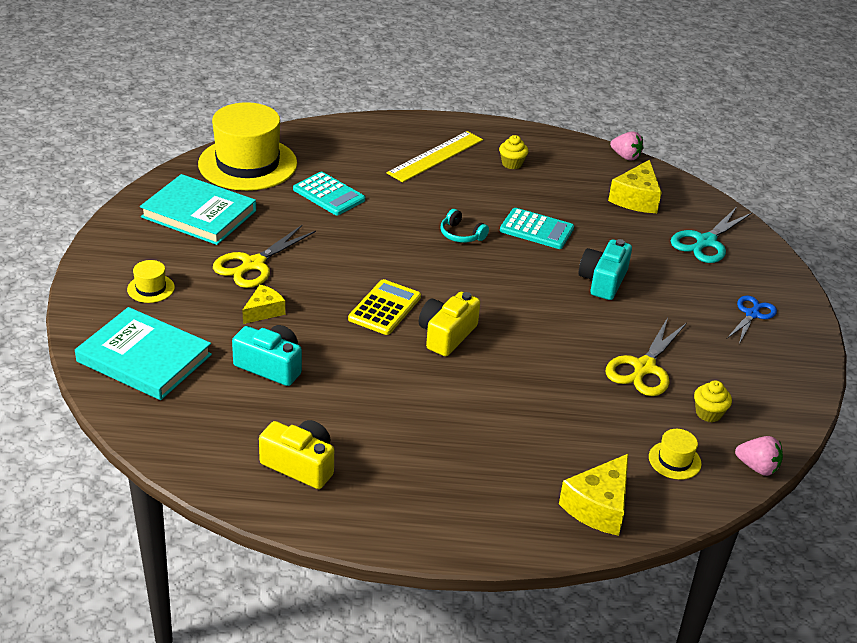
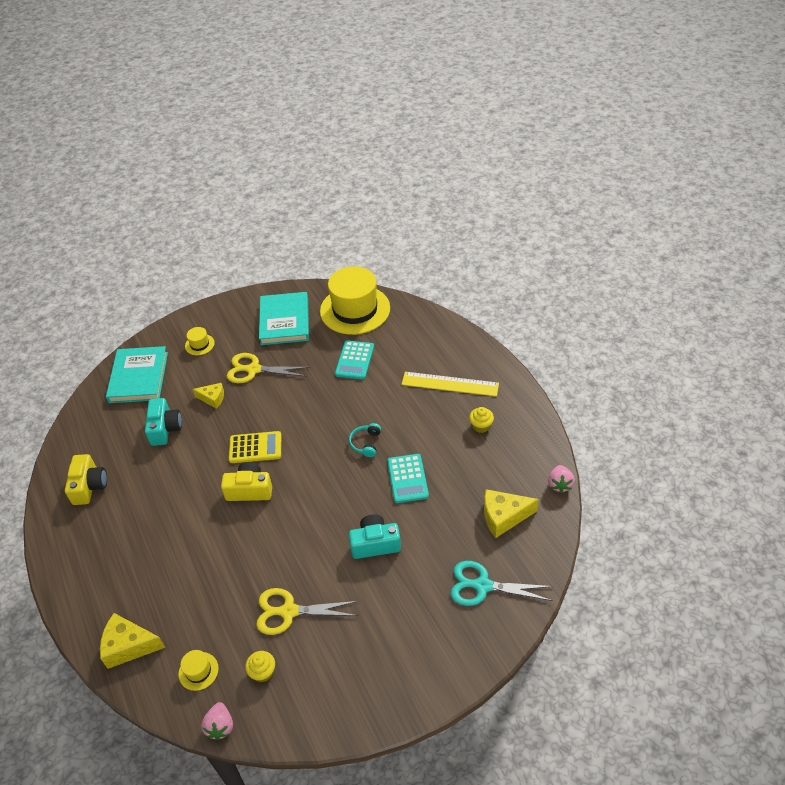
camera: 65 degrees right, 10 degrees up
blue scissors [727,295,777,344] -> none

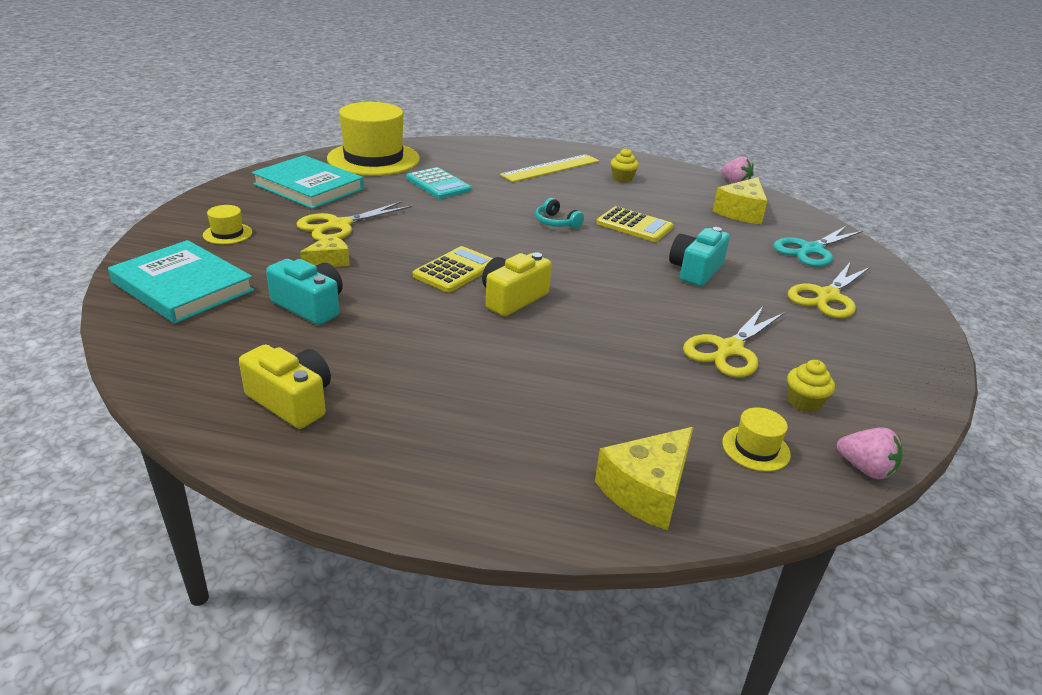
camera: 55 degrees left, 15 degrees down
turquoise calculator [387,454,429,503] -> yellow calculator [596,206,673,242]
none -> yellow scissors [788,263,870,318]

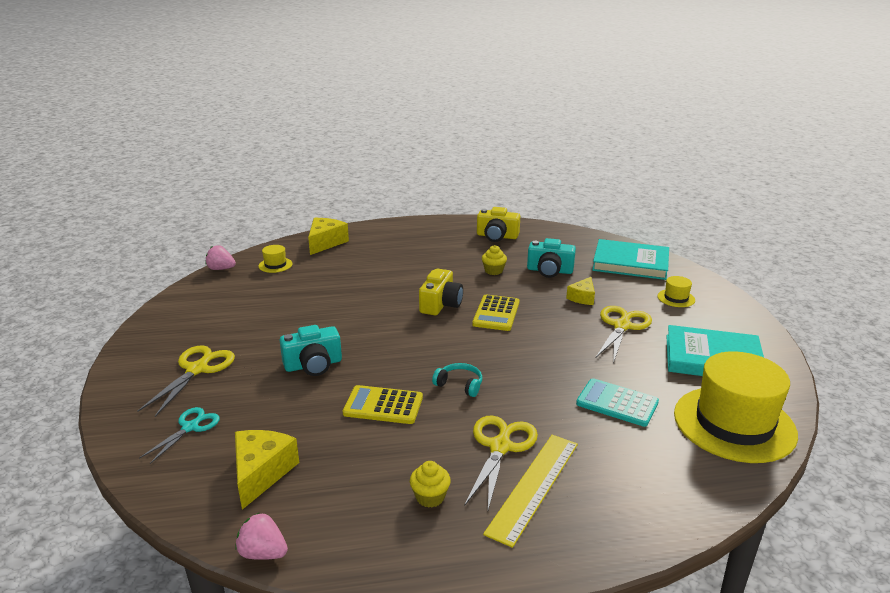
camera: 160 degrees right, 5 degrees down
turquoise camera [669,227,730,286] -> turquoise camera turned 60 degrees clockwise [280,325,342,376]
yellow scissors [683,307,785,378] -> yellow scissors moved to [465,415,538,510]
turquoise scissors [773,226,863,267] -> turquoise scissors [139,407,220,464], size x0.66
yellow cupcake [787,360,835,412] -> yellow cupcake moved to [482,245,507,275]

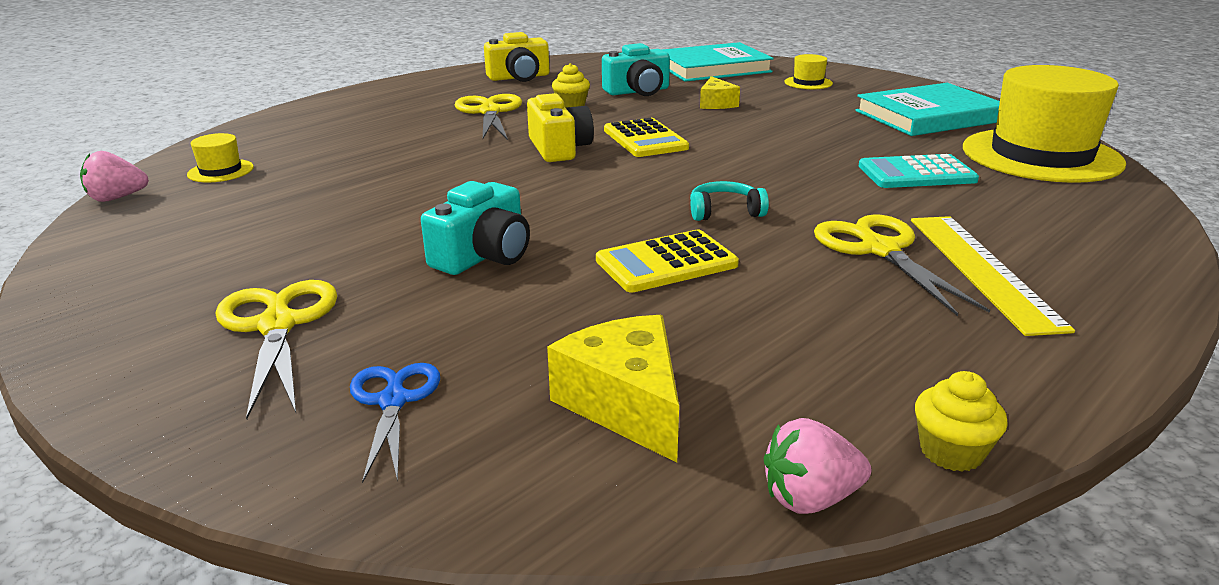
camera: 35 degrees left, 0 degrees up
turquoise scissors [139,407,220,464] -> blue scissors [350,363,440,483]
yellow cheese [308,218,349,255] -> none
yellow cupcake [410,461,451,508] -> yellow cupcake moved to [915,371,1008,472]
yellow scissors [596,306,652,363] -> yellow scissors moved to [455,94,522,140]

